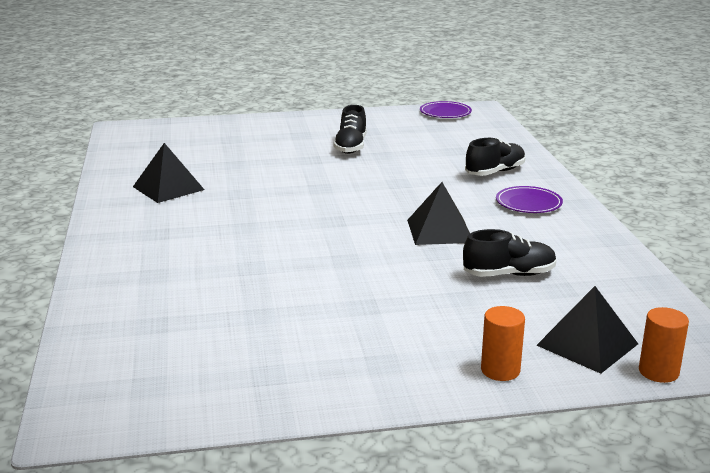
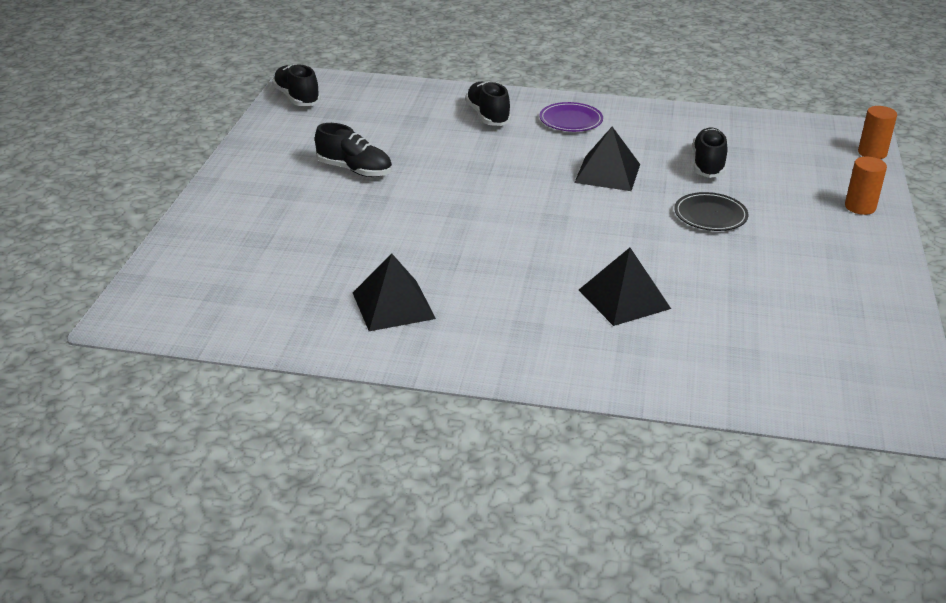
camera: 70 degrees left, 10 degrees up
purple plate [420,101,472,118] -> black shoe [272,64,321,106]
black pyramid [537,286,638,374] -> black pyramid moved to [579,248,671,326]
none -> black plate [674,192,748,231]

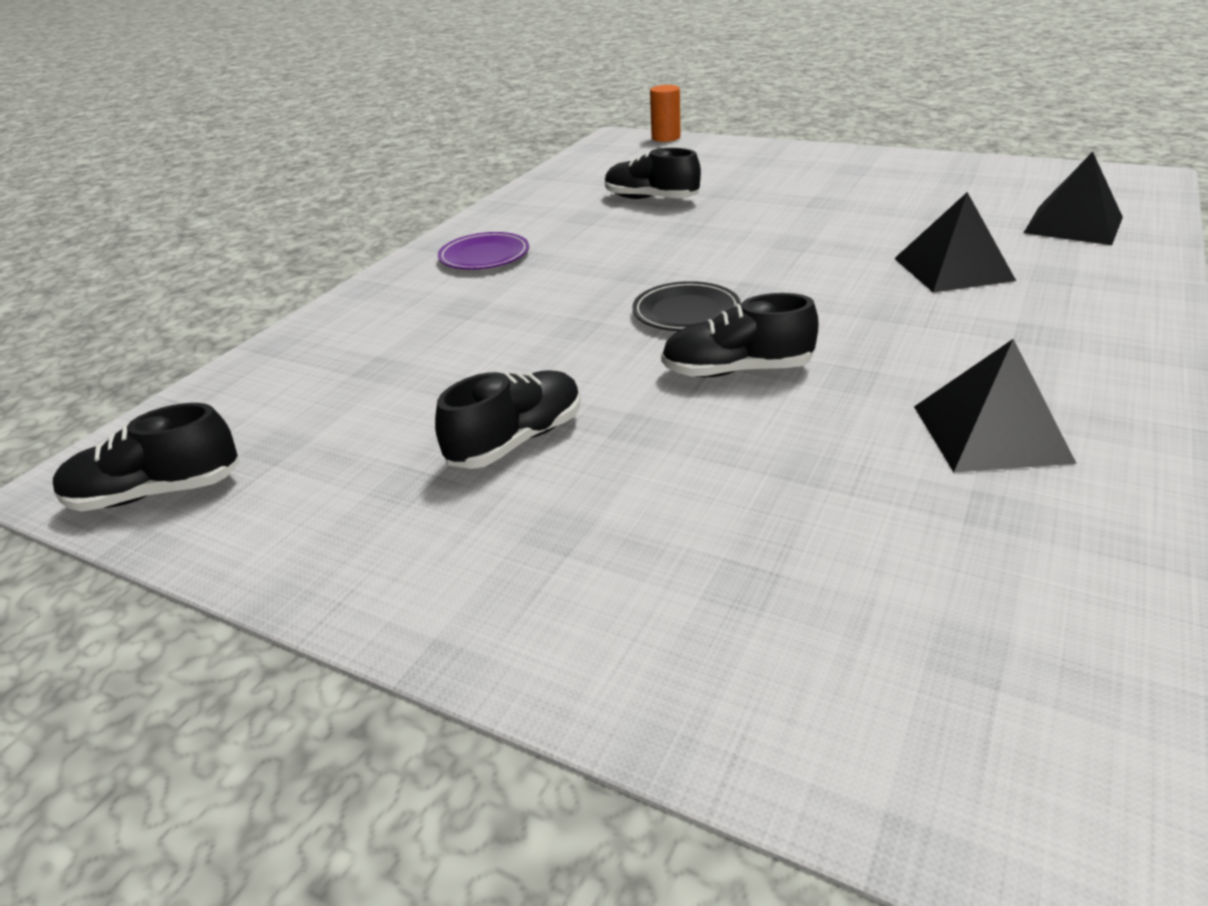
camera: 70 degrees left, 0 degrees up
black shoe [465,81,511,126] -> black shoe moved to [661,293,818,377]
black pyramid [574,127,640,191] -> black pyramid moved to [1024,152,1123,245]
black plate [674,192,748,231] -> black plate moved to [632,281,741,331]
orange cylinder [845,157,887,215] -> none

